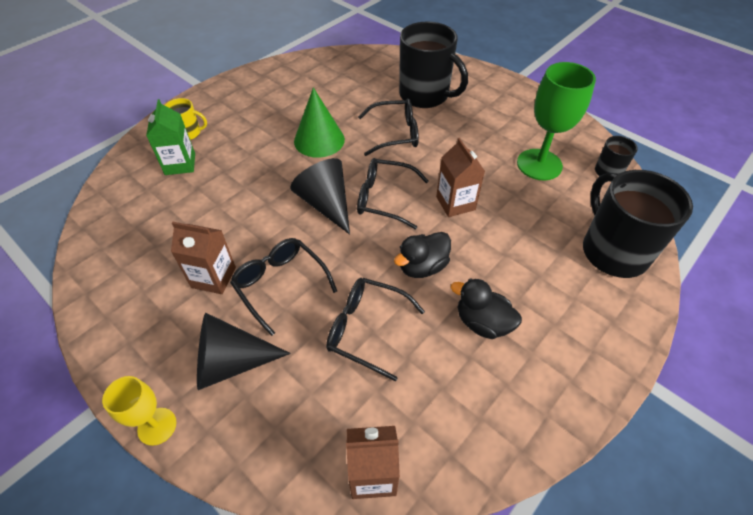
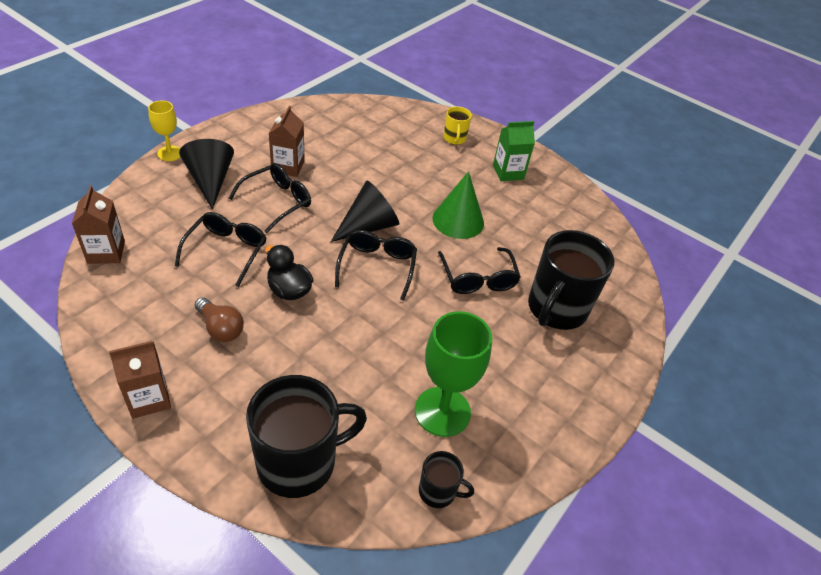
camera: 80 degrees right, 5 degrees down
green carton [146,99,195,175] -> green carton moved to [493,121,535,181]
brown carton [436,138,485,217] -> brown carton moved to [109,341,171,419]
black duck [451,279,522,339] -> brown light bulb [195,297,244,342]

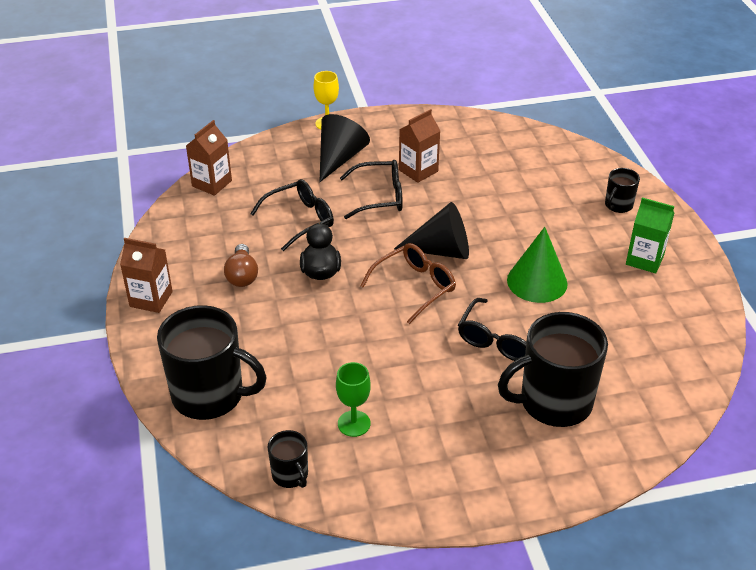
camera: 45 degrees right, 5 degrees down
black glasses [335,230,417,301] -> brown glasses [360,243,456,324]
green goblet [415,311,492,437] -> green goblet [336,362,371,437], size x0.57
yellow mug [444,106,472,145] -> black mug [605,168,640,213]

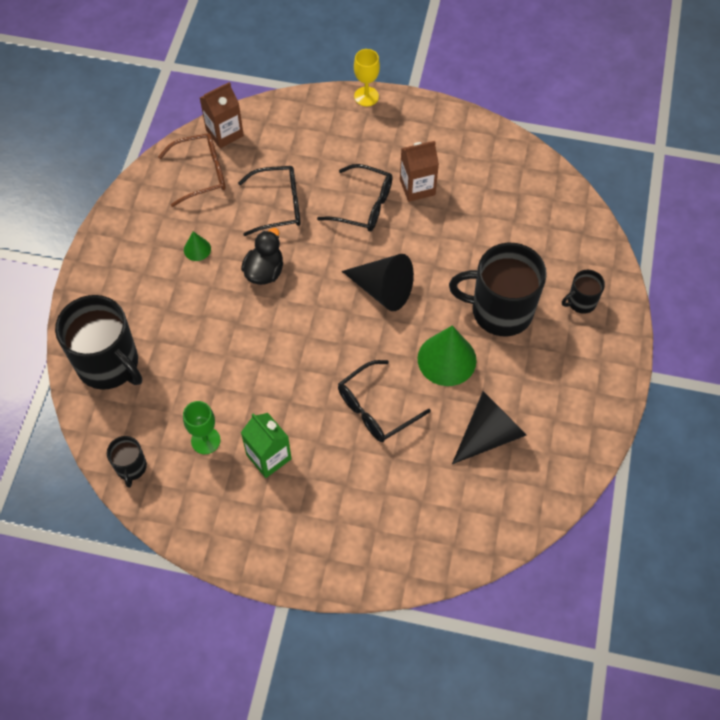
camera: 25 degrees right, 20 degrees up
brown carton [120,238,173,313] -> none
brown light bulb [224,244,258,287] -> green cone [184,231,211,261]
black cone [319,114,370,182] -> black cone moved to [452,391,526,464]
brown glasses [360,243,456,324] -> brown glasses moved to [158,133,226,207]
black mug [498,312,608,427] -> black mug moved to [449,243,547,336]
green carton [626,198,674,273] -> green carton moved to [241,413,292,478]

